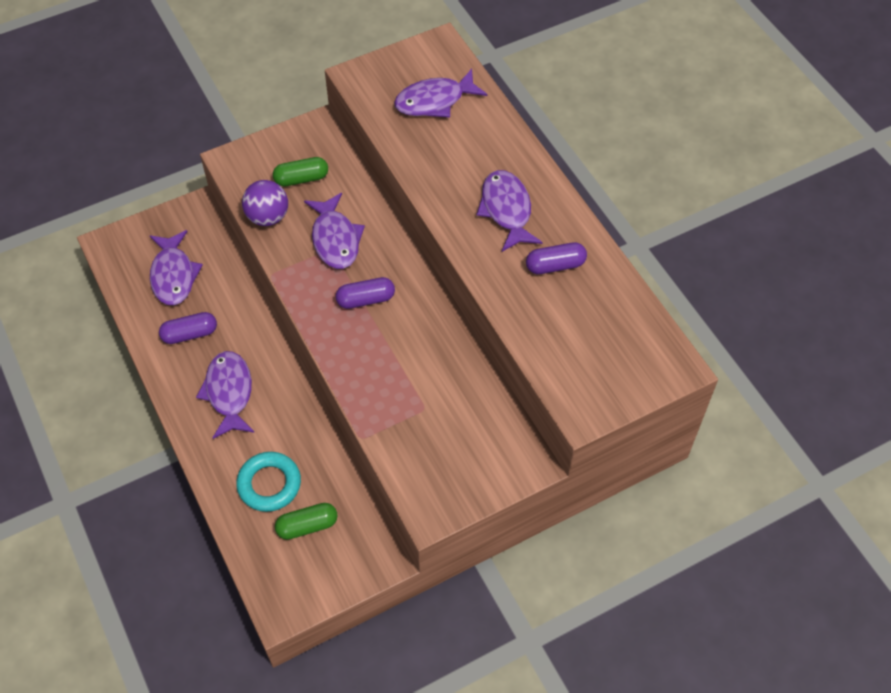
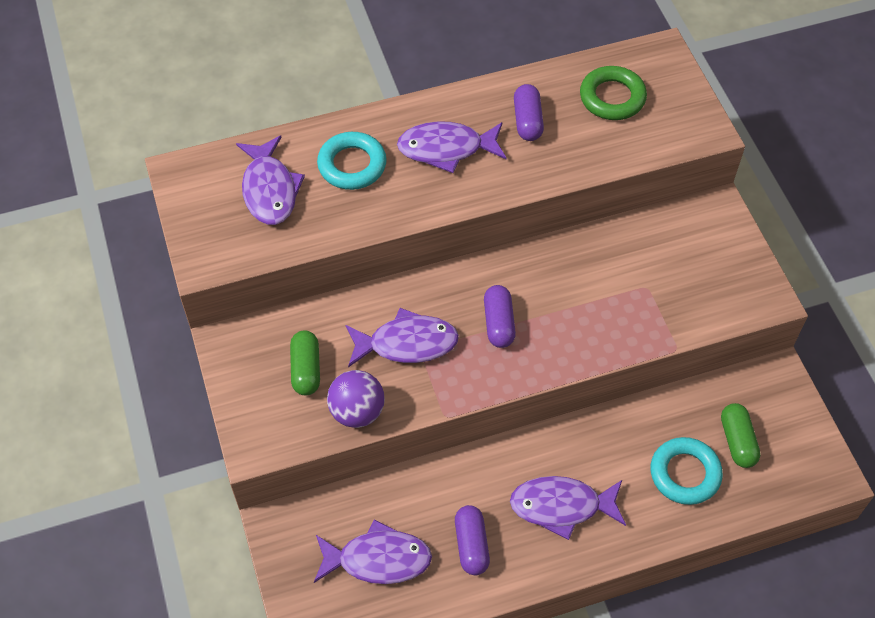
camera: 80 degrees left, 0 degrees up
none -> turquoise ring [317,132,387,190]
none -> green ring [580,66,647,120]

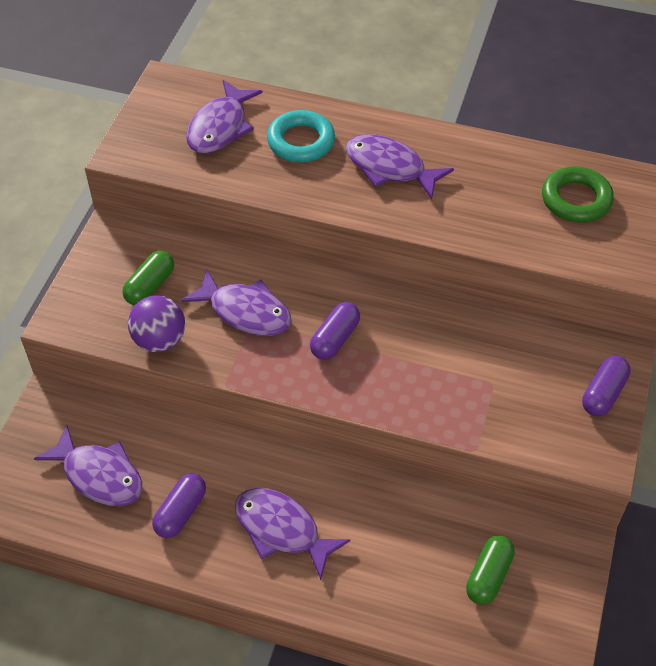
camera: 35 degrees right, 5 degrees down
purple capsule [514,84,544,141] -> purple capsule moved to [582,356,631,416]
turquoise ring [651,437,723,505] -> none

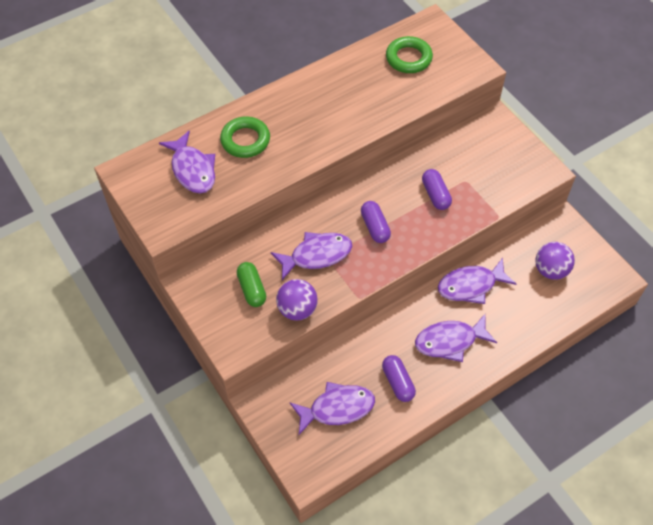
camera: 50 degrees left, 5 degrees up
turquoise ring [267,110,335,162] -> green ring [220,116,270,158]
purple fish [345,134,454,200] -> purple fish moved to [438,258,516,304]
green capsule [466,535,515,605] -> purple ball [535,242,575,280]
purple capsule [582,356,631,416] -> purple capsule moved to [422,169,452,210]

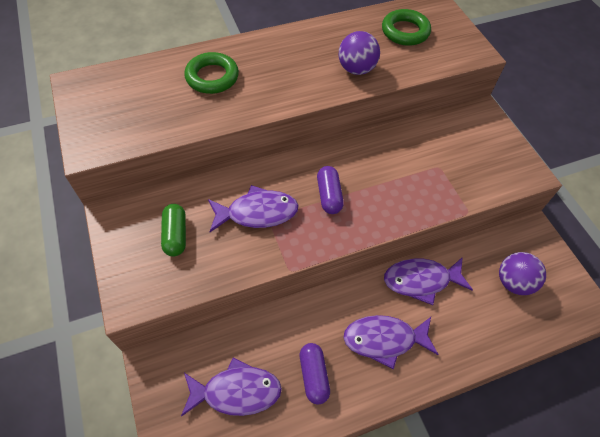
camera: 10 degrees right, 0 degrees up
purple fish [159,131,215,193] -> none
purple ball [276,279,318,320] -> purple ball moved to [339,31,380,75]
purple capsule [422,169,452,210] -> none

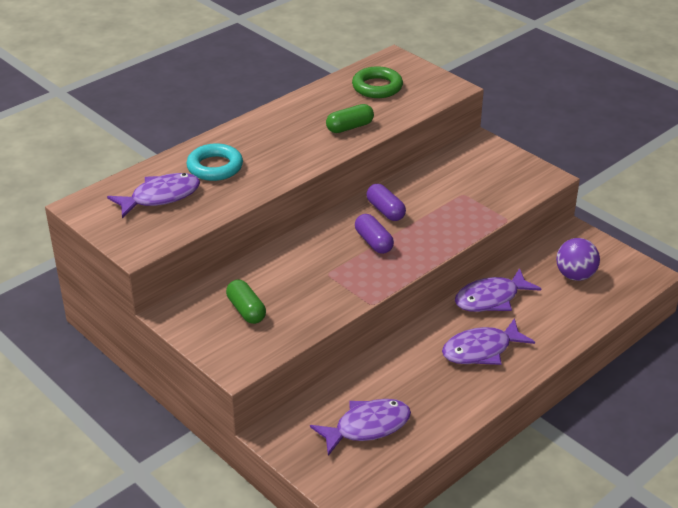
camera: 20 degrees left, 20 degrees down
green ring [184,52,239,94] -> turquoise ring [186,143,243,181]
purple fish [208,185,299,232] -> purple fish moved to [107,173,200,218]
purple capsule [300,343,330,405] -> purple capsule moved to [367,184,406,221]
purple ball [339,31,380,75] -> green capsule [326,104,374,133]

